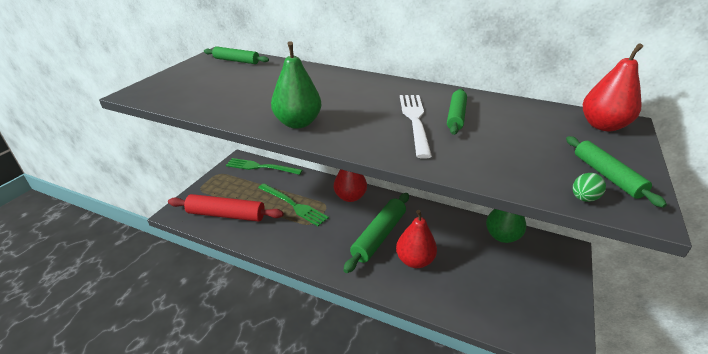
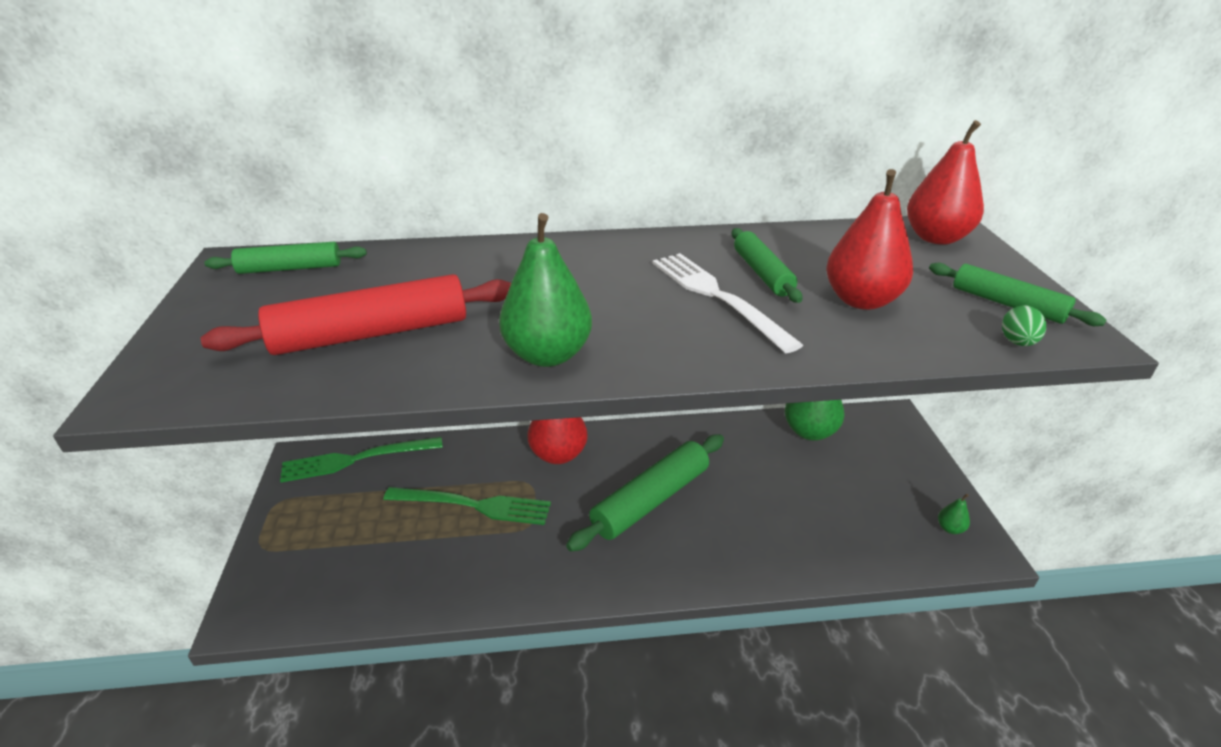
camera: 30 degrees left, 0 degrees up
red rolling pin [168,194,284,222] -> red rolling pin moved to [201,274,511,355]
green rolling pin [344,193,409,273] -> green rolling pin turned 45 degrees clockwise [566,434,724,552]
red pear [396,210,437,268] -> red pear moved to [826,169,913,310]
none -> green pear [938,494,970,534]

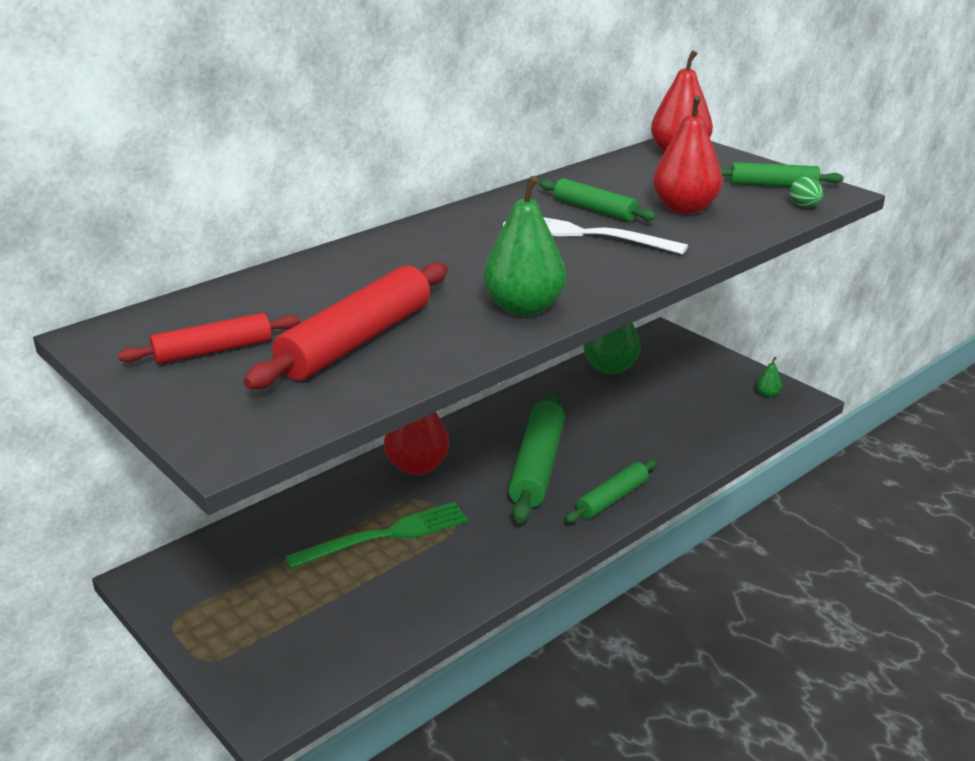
camera: 35 degrees left, 5 degrees down
green rolling pin [204,242,367,274] -> green rolling pin moved to [565,459,658,523]
green fork [280,437,443,482] -> none
none -> red rolling pin [118,313,300,364]

